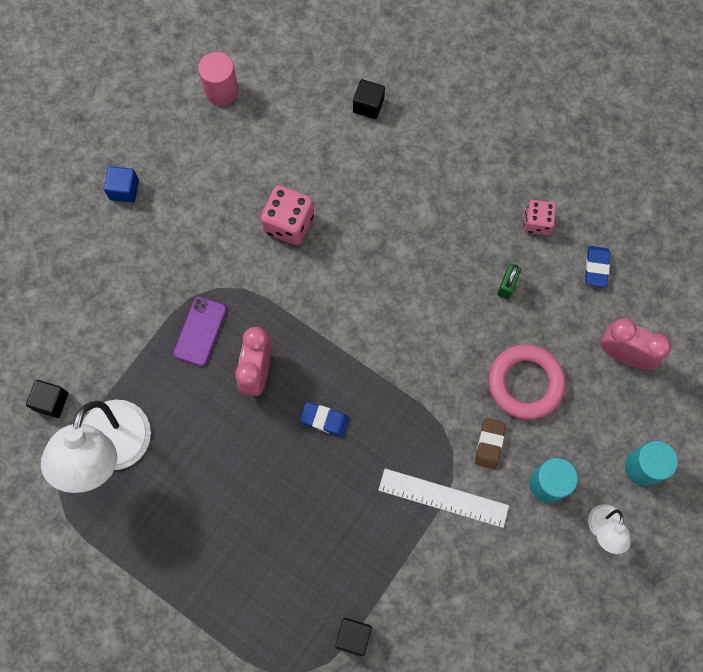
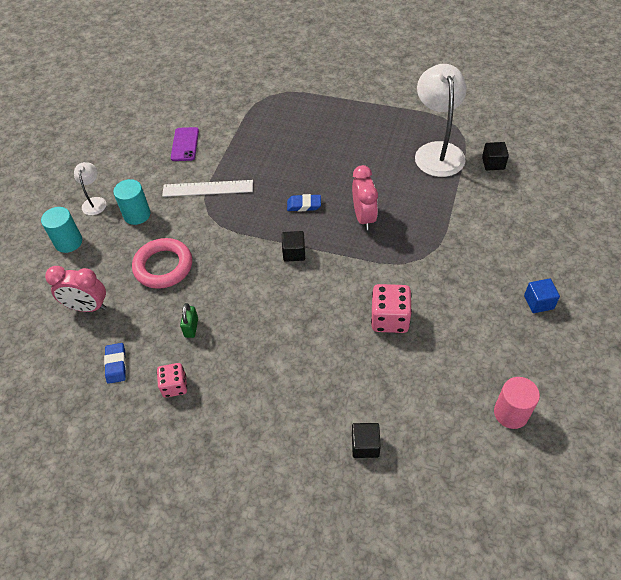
camera: 165 degrees right, 20 degrees down
purple phone [173,296,226,366] -> purple phone moved to [171,127,199,161]
black cube [335,618,372,656] -> black cube moved to [282,231,305,262]
brown eraser [475,418,506,469] -> none

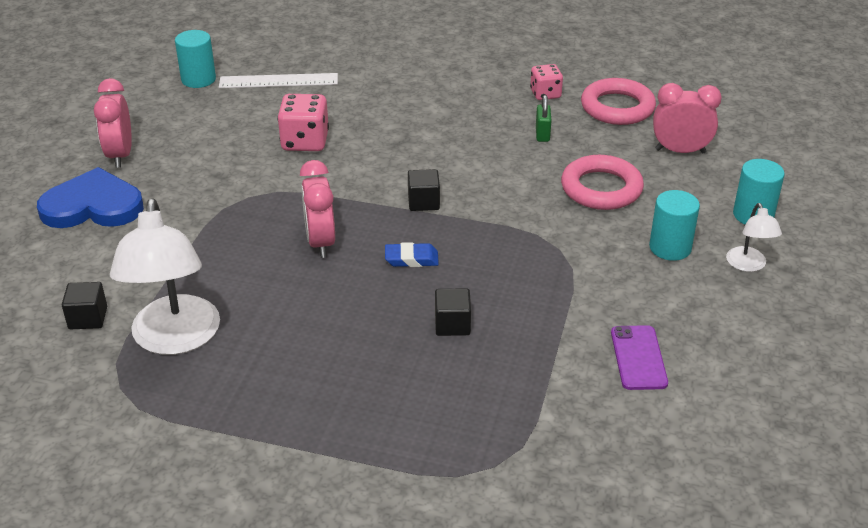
camera: 175 degrees right, 15 degrees down
blue eraser [104,343,126,384] -> pink ring [581,78,656,125]
white ruler [162,180,253,197] -> white ruler moved to [219,73,338,88]
black cube [352,423,381,458] -> black cube moved to [435,288,471,336]
pink cylinder [494,377,540,429] -> turquoise cylinder [175,30,216,88]
blue cube [524,279,560,313] -> pink clock [94,78,132,168]
none -> blue heart [37,167,144,228]

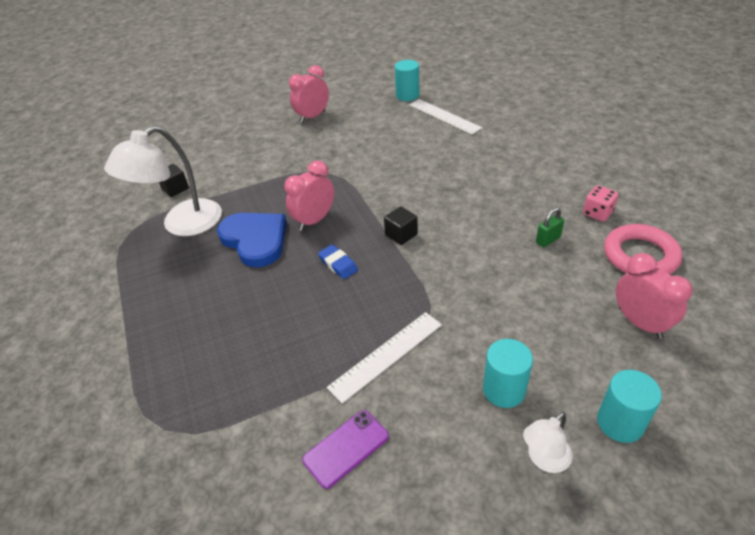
camera: 55 degrees right, 5 degrees up
blue heart [37,167,144,228] -> blue heart moved to [217,213,287,267]
pink dice [278,94,329,151] -> none
black cube [435,288,471,336] -> none
pink ring [561,155,644,210] -> none
none -> white ruler [327,312,442,403]

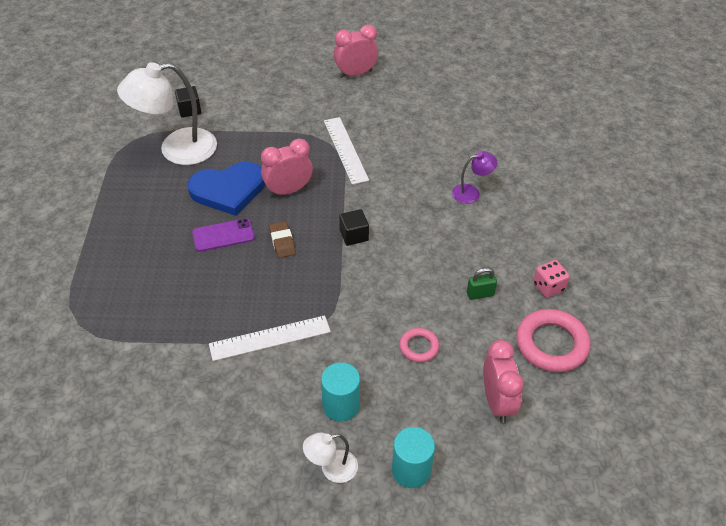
camera: 20 degrees right, 5 degrees up
blue heart [217,213,287,267] -> blue heart turned 90 degrees clockwise [188,162,265,216]
purple phone [302,410,389,489] -> purple phone moved to [192,218,255,252]
blue eraser [318,245,358,279] -> brown eraser [269,221,296,258]
turquoise cylinder [395,60,420,101] -> none
white ruler [409,99,482,134] -> white ruler moved to [324,117,369,185]
none -> pink ring [399,328,439,362]
none -> purple lamp [452,151,497,204]

